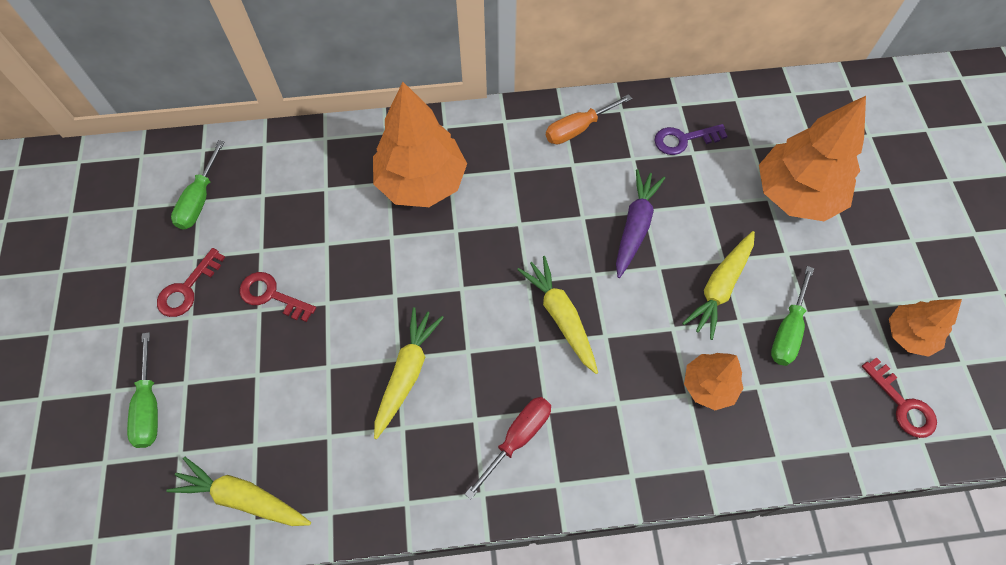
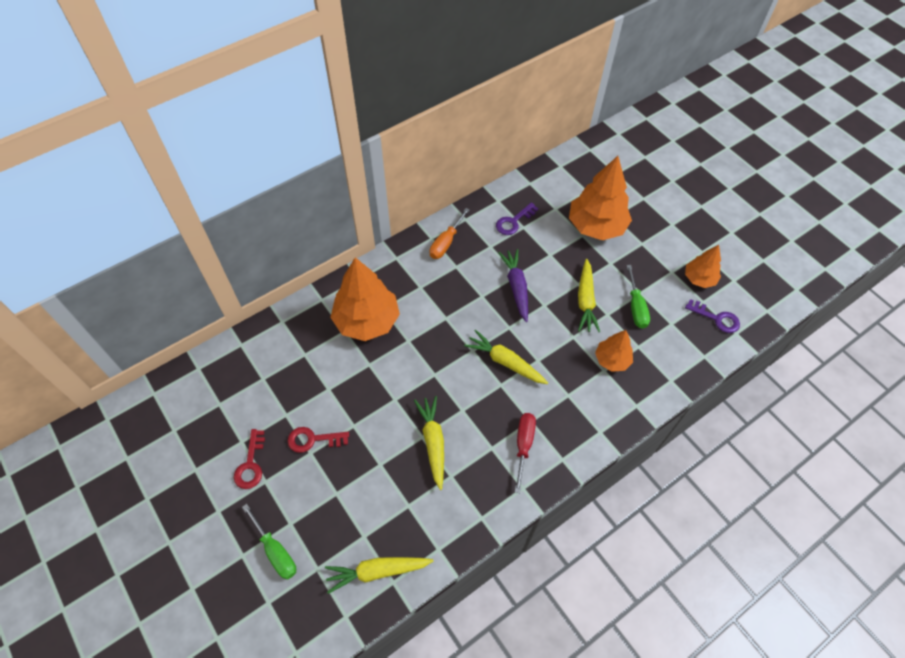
camera: 30 degrees left, 5 degrees down
green screwdriver [171,140,225,230] -> none
red key [862,357,937,438] -> purple key [685,299,740,333]

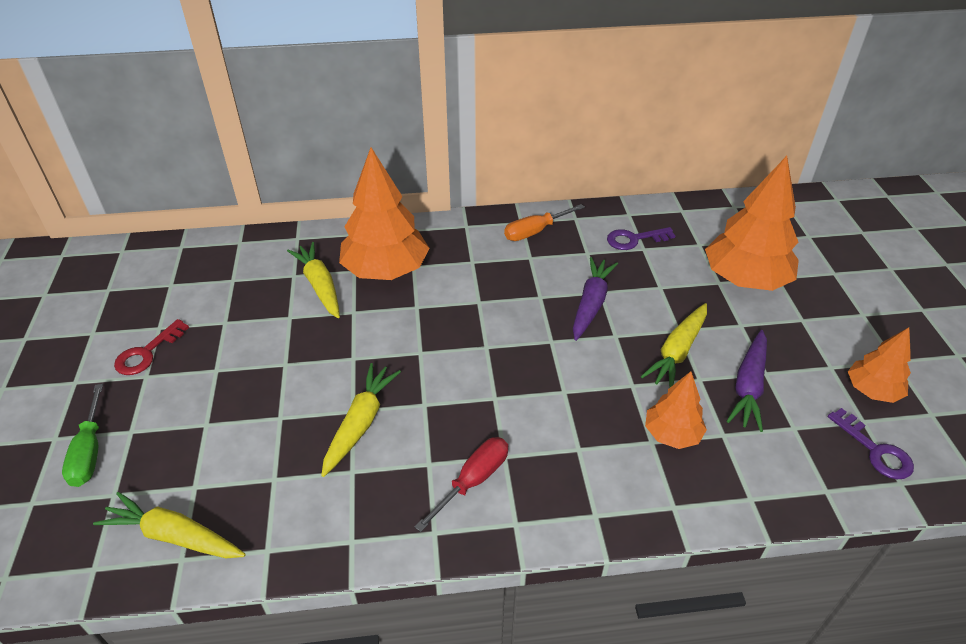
camera: 30 degrees right, 15 degrees down
red key [288,427,349,453] -> none
yellow carrot [464,330,548,384] -> yellow carrot moved to [287,242,340,318]
green screwdriver [626,265,650,329] -> purple carrot [727,330,767,432]

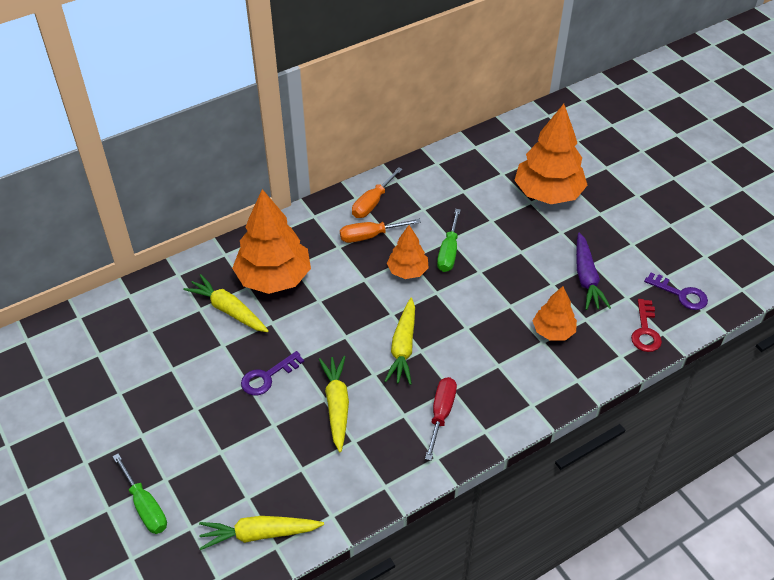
camera: 25 degrees left, 5 degrees up
red key [114,319,189,375] -> red key moved to [631,299,662,352]
purple carrot [573,257,618,341] -> green screwdriver [437,209,461,272]
purple key [607,227,675,250] -> purple key moved to [241,351,304,396]
yellow carrot [641,303,707,388] -> yellow carrot moved to [385,298,415,385]
orange tree [848,327,911,403] -> orange tree moved to [387,225,429,279]
none -> orange screwdriver [340,219,421,243]

